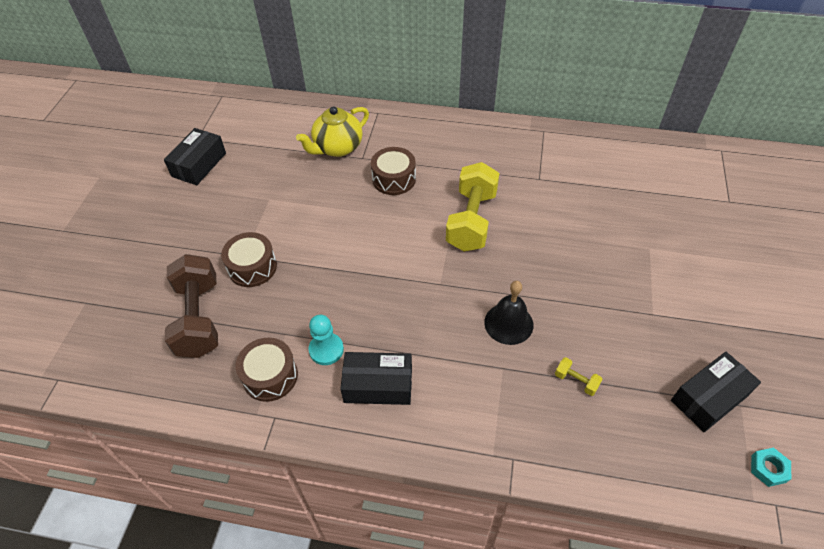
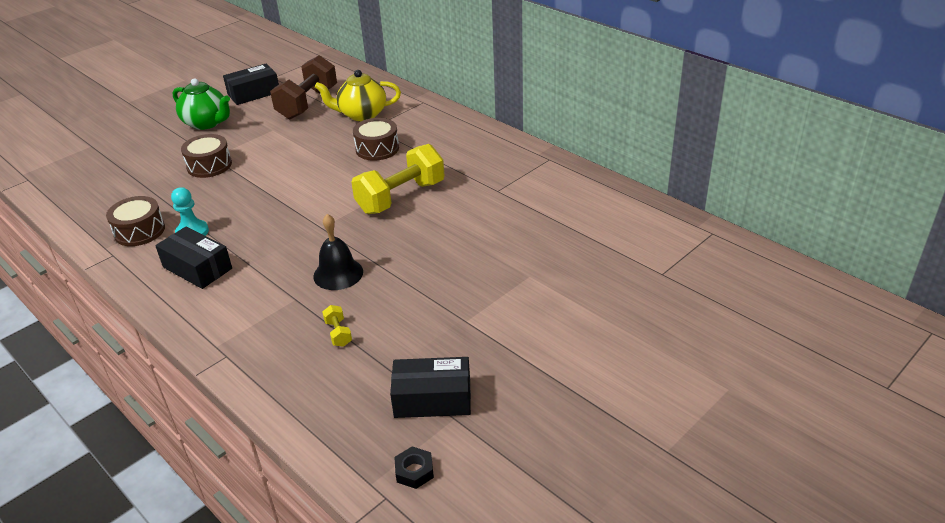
camera: 35 degrees right, 15 degrees down
brown dumbbell [165,254,218,358] -> brown dumbbell moved to [270,55,337,119]
turquoise nut [751,448,791,487] -> black nut [394,446,434,489]
none -> green teapot [173,78,230,130]

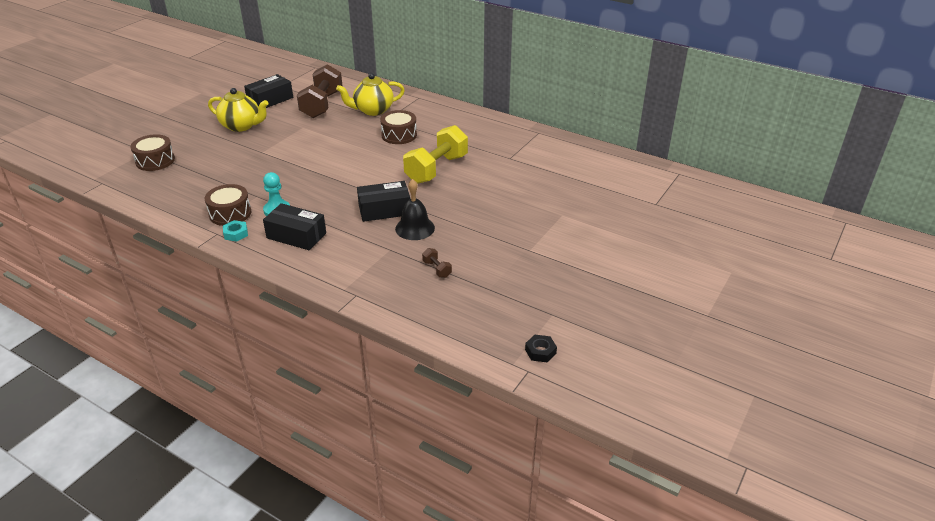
camera: 15 degrees left, 0 degrees up
green teapot [173,78,230,130] -> yellow teapot [208,88,268,132]
brown drum [181,134,232,178] -> brown drum moved to [130,134,175,171]
yellow dumbbell [322,305,352,347] -> brown dumbbell [422,248,452,278]
black box [390,357,471,418] -> black box moved to [357,181,410,222]
none -> turquoise nut [223,220,248,242]

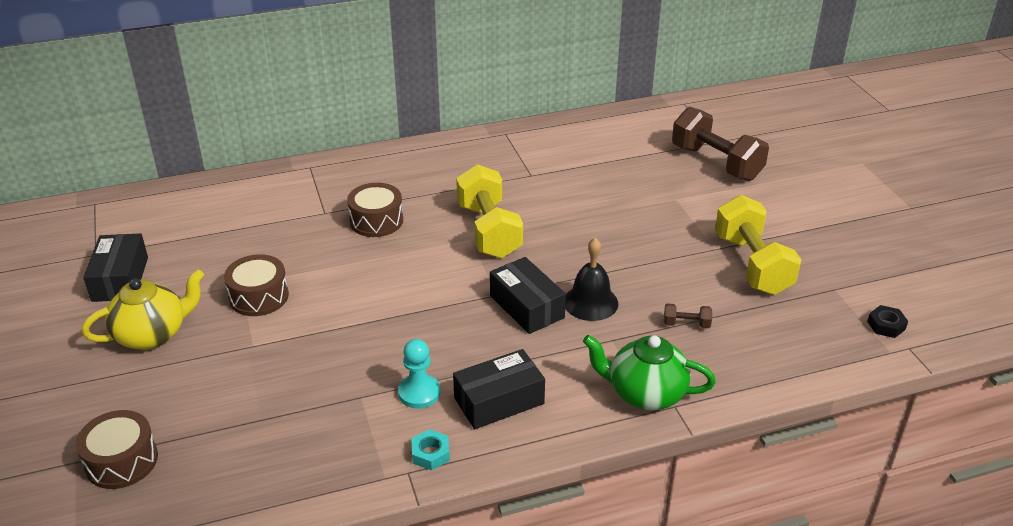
camera: 50 degrees left, 0 degrees up
brown drum [205,184,251,226] -> brown drum moved to [224,254,289,316]
brown dumbbell [297,64,343,118] -> brown dumbbell moved to [672,107,769,181]
yellow teapot [336,73,405,116] -> none
black box [357,181,410,222] -> black box turned 60 degrees counterclockwise [490,257,566,334]
none -> green teapot [583,335,716,410]
none -> yellow dumbbell [715,195,801,295]

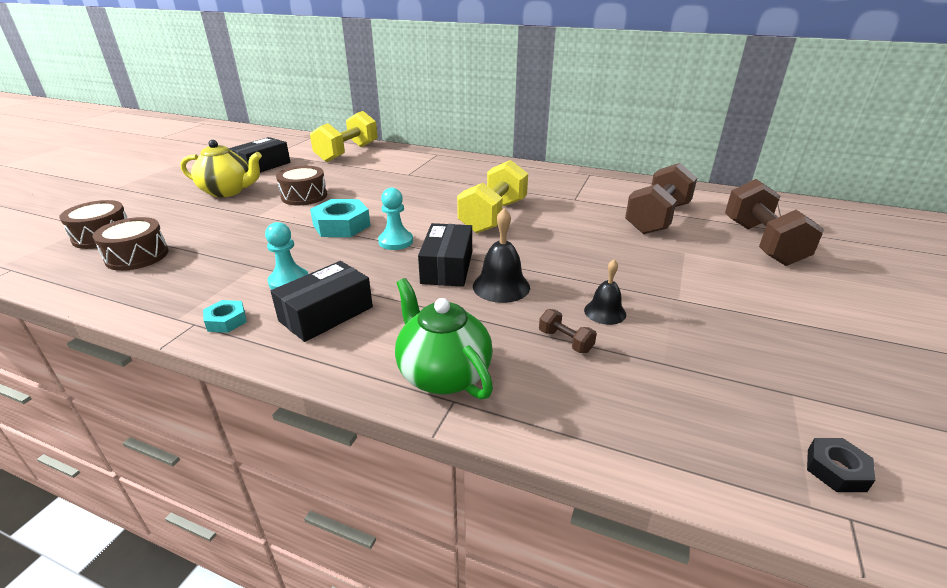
camera: 40 degrees right, 5 degrees down
brown drum [347,183,403,237] -> brown drum moved to [92,217,169,271]
black box [453,349,545,429] -> black box turned 60 degrees counterclockwise [271,261,373,342]
yellow dumbbell [715,195,801,295] -> yellow dumbbell moved to [310,111,378,162]
none -> turquoise nut [310,199,371,237]
none -> turquoise pawn [378,188,413,250]
none -> black bell [584,259,626,325]
none -> brown dumbbell [625,163,697,234]

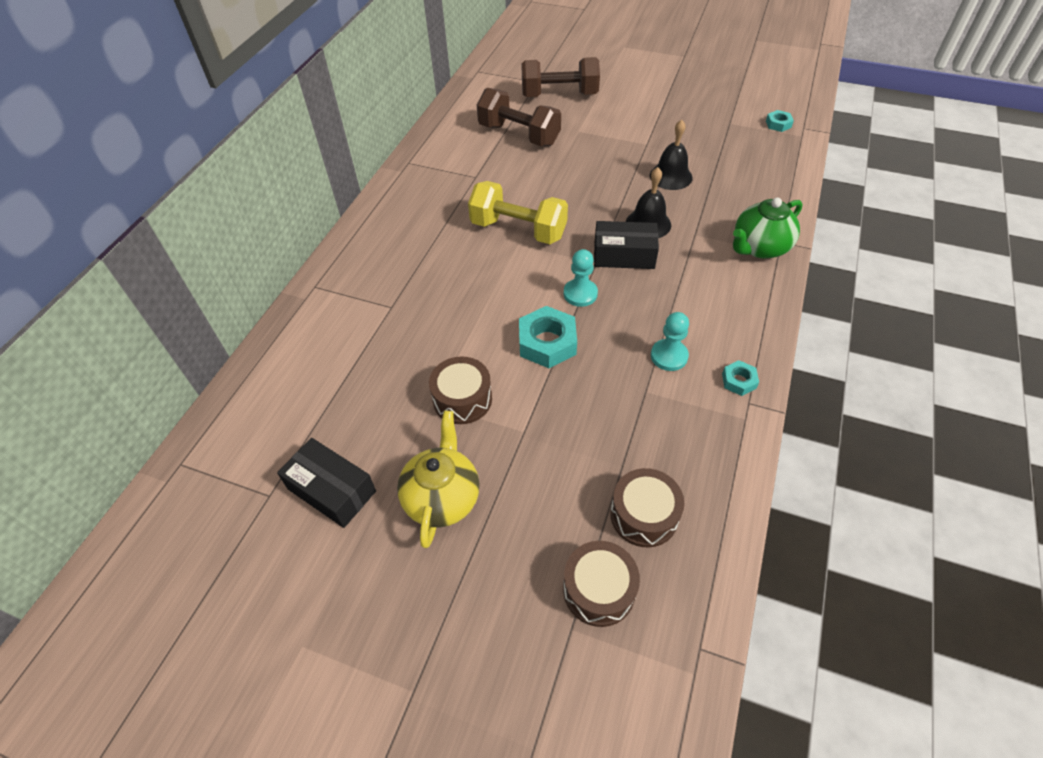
camera: 90 degrees left, 20 degrees up
black box [271,261,373,342] -> none
yellow dumbbell [310,111,378,162] -> none
brown dumbbell [539,309,597,353] -> none
black bell [584,259,626,325] -> black bell [650,120,693,190], size x1.50
black nut [807,438,875,492] -> turquoise nut [766,110,794,132]

